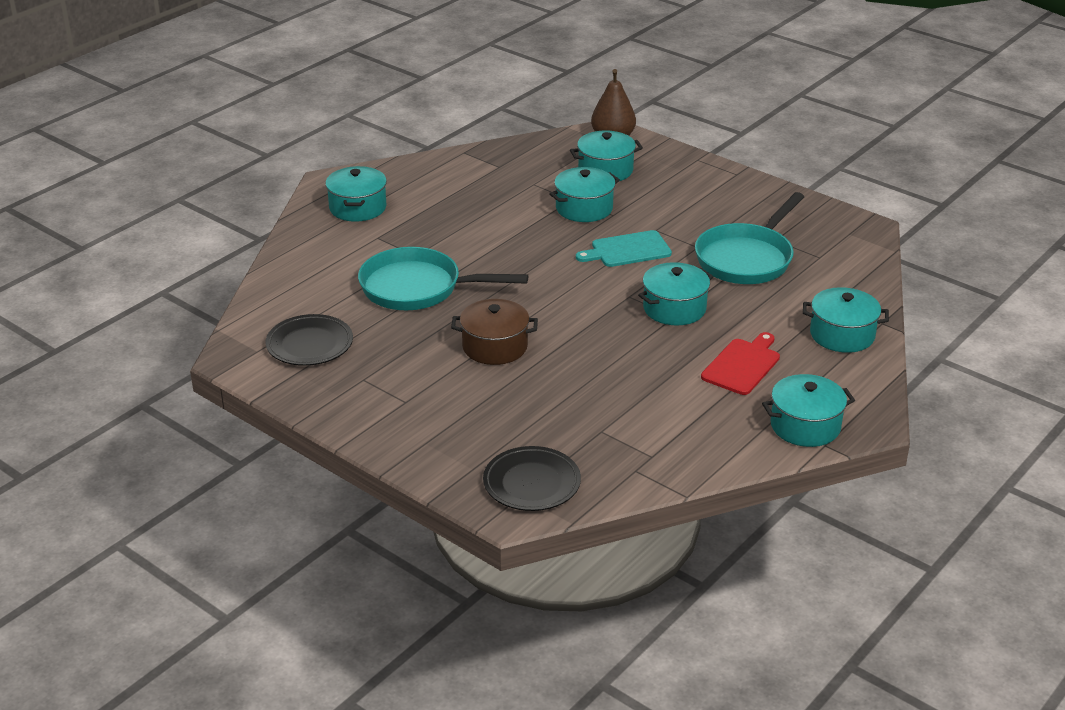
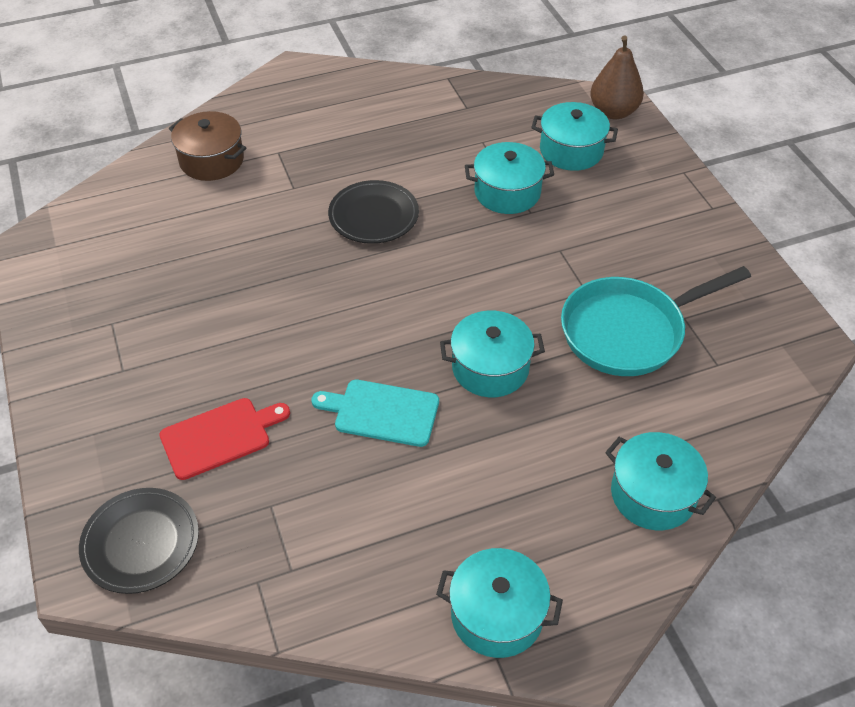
camera: 30 degrees right, 15 degrees up
black plate [265,314,353,366] -> black plate moved to [328,180,419,244]
turquoise pot [325,166,387,222] -> none
turquoise pan [358,247,528,310] -> none
brown pot [451,299,538,365] -> brown pot moved to [169,111,246,181]
turquoise cutting board [576,230,672,267] -> turquoise cutting board moved to [311,380,439,447]
red cutting board [701,332,780,395] -> red cutting board moved to [159,398,290,480]

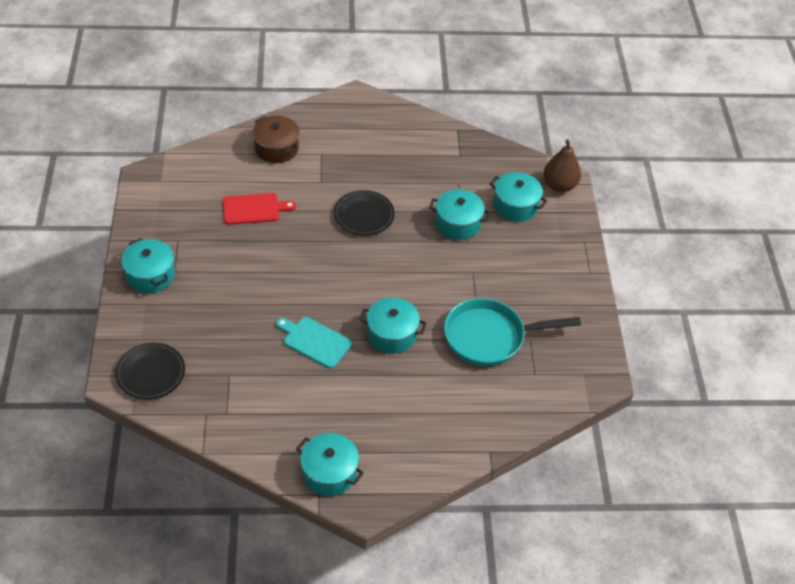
camera: 15 degrees right, 0 degrees up
red cutting board [159,398,290,480] -> red cutting board moved to [223,193,296,225]
turquoise pot [605,432,716,530] -> turquoise pot moved to [121,238,175,293]

